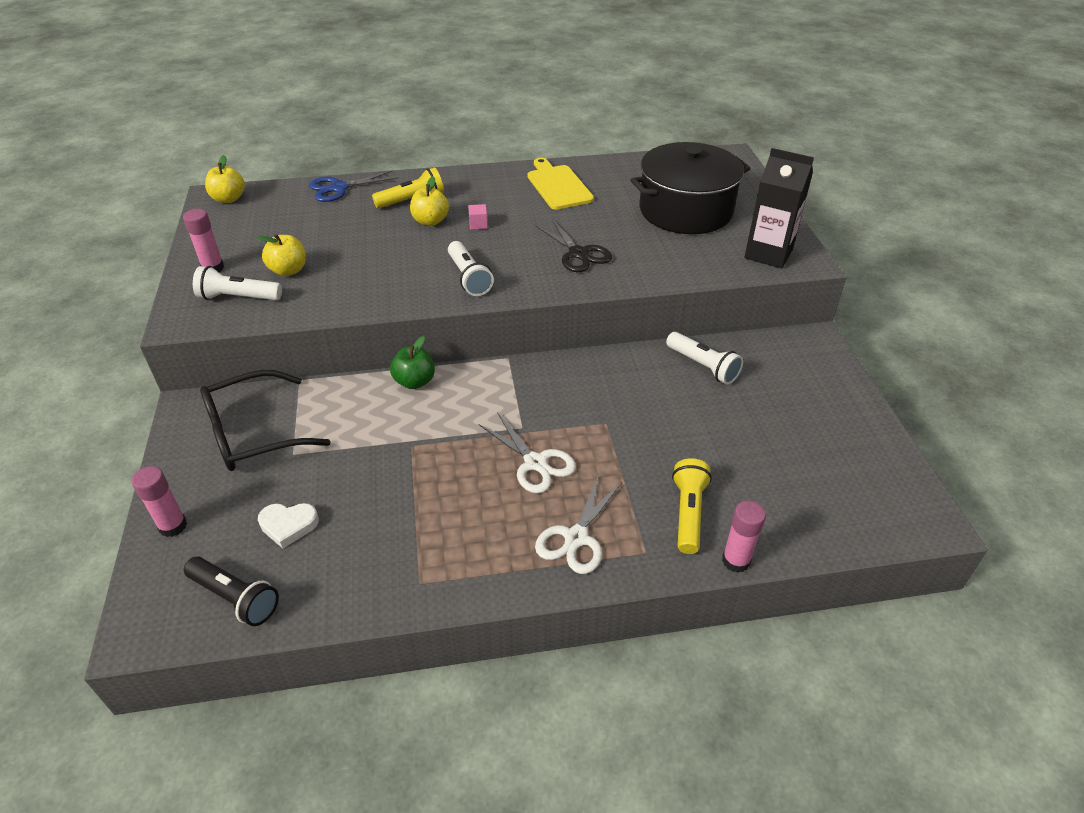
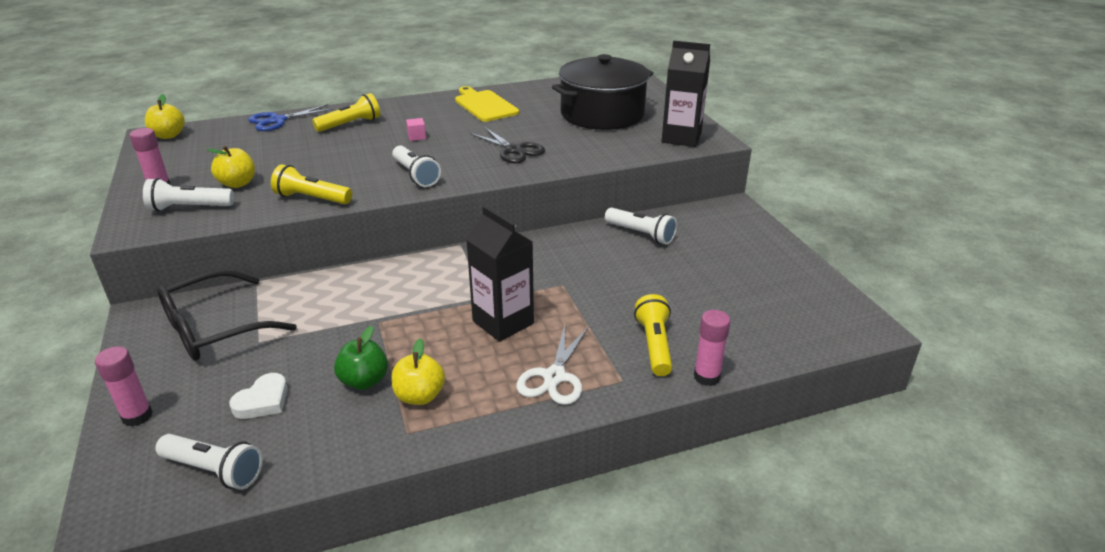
camera: 10 degrees left, 10 degrees down
black flashlight [184,556,279,626] -> white flashlight [155,434,263,490]
white heart [258,503,319,548] -> white heart turned 45 degrees counterclockwise [229,373,288,419]
green apple [390,336,435,389] -> green apple moved to [334,326,388,390]
yellow apple [410,176,449,226] -> yellow apple moved to [391,338,445,405]
white scissors [478,412,576,494] -> black carton [466,206,534,342]
none -> yellow flashlight [271,164,352,204]

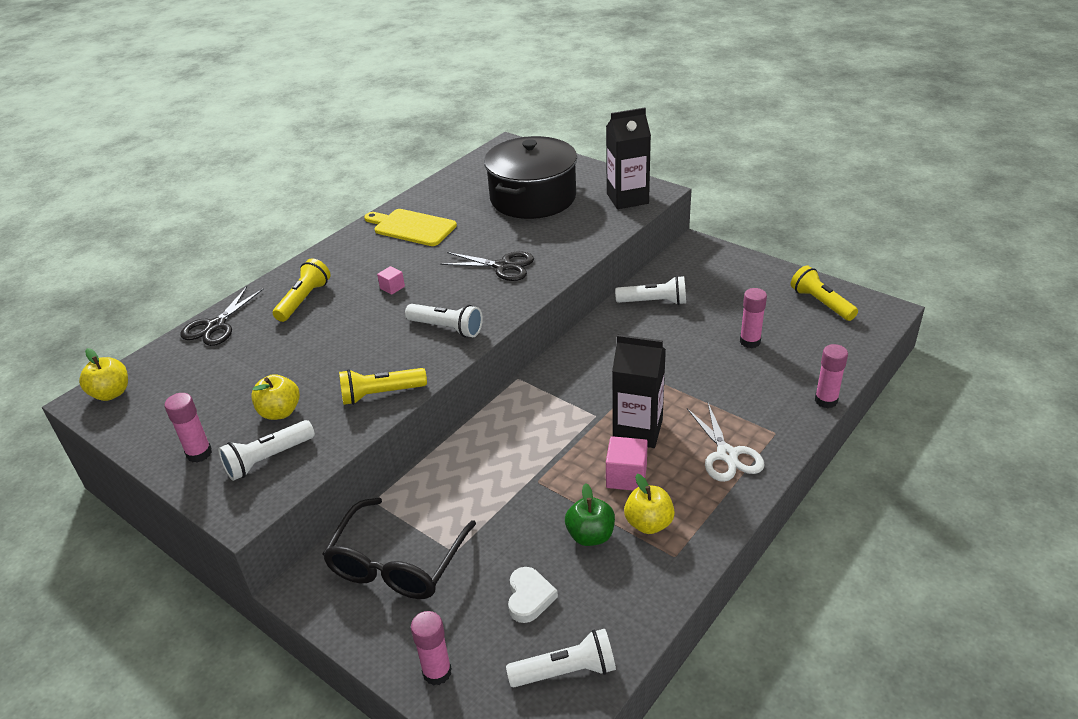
camera: 30 degrees left, 5 degrees up
blue scissors [248,104,334,131] -> black scissors [180,286,264,346]
yellow flashlight [634,294,672,376] -> yellow flashlight moved to [791,265,858,321]
none -> pink cube [606,436,648,491]
none -> pink glue stick [740,288,767,348]

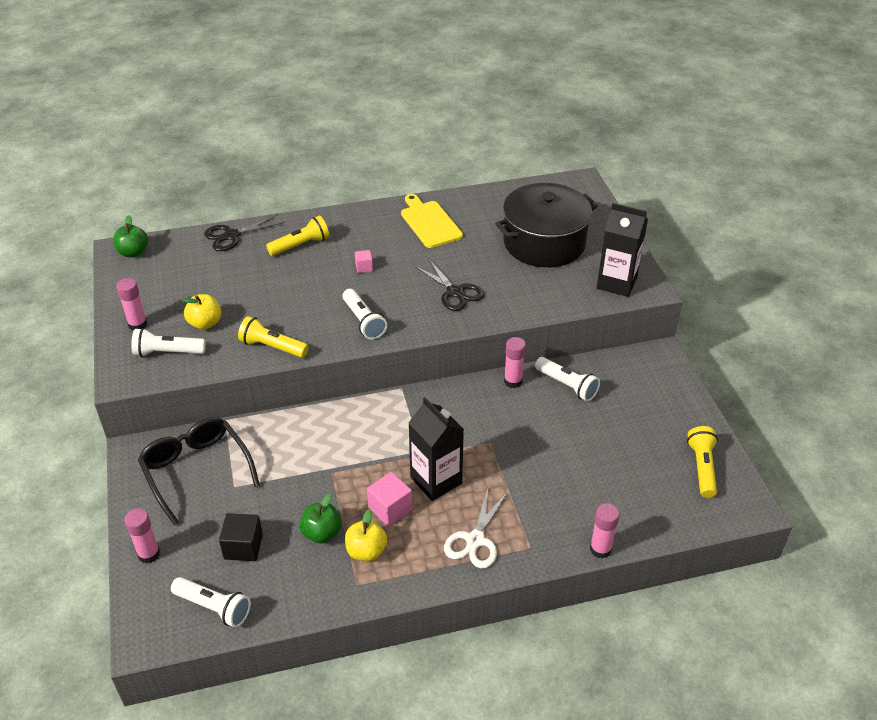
camera: 35 degrees right, 5 degrees up
yellow apple [79,348,128,401] -> green apple [113,215,148,257]
black glasses [322,497,476,599] -> black glasses turned 90 degrees clockwise [138,417,260,526]
white heart [508,567,558,623] -> black cube [219,513,263,561]
pink glue stick [740,288,767,348] -> pink glue stick moved to [504,337,526,388]

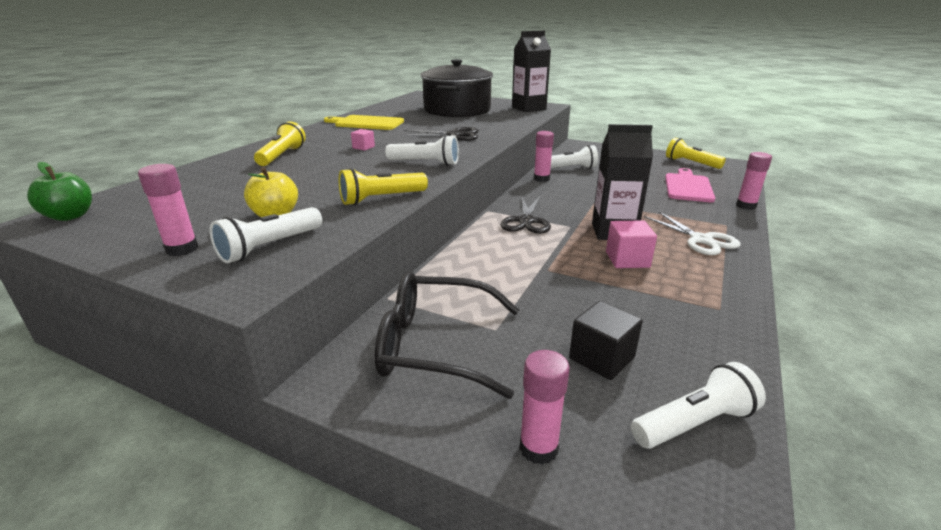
camera: 50 degrees left, 15 degrees down
black scissors [204,214,285,251] -> black scissors moved to [500,197,551,234]
green apple [299,493,342,543] -> none
yellow apple [345,509,387,561] -> none
none -> pink cutting board [665,168,715,202]

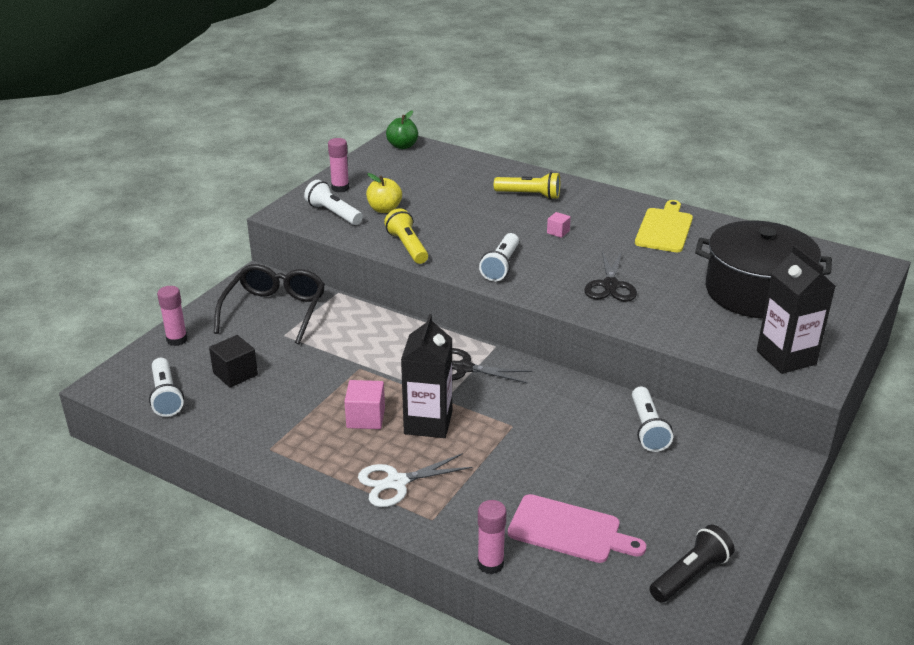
camera: 95 degrees right, 5 degrees up
pink glue stick [534,131,554,182] -> none
yellow flashlight [666,138,726,169] -> black flashlight [650,525,734,603]

